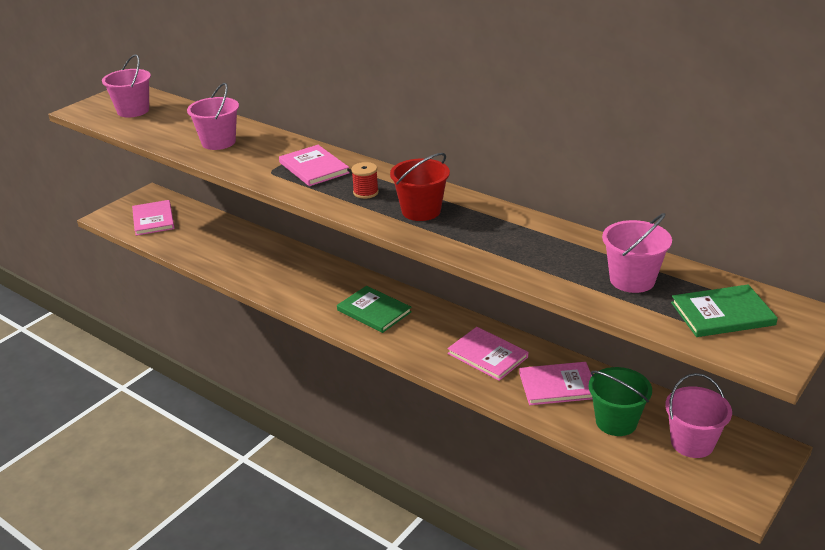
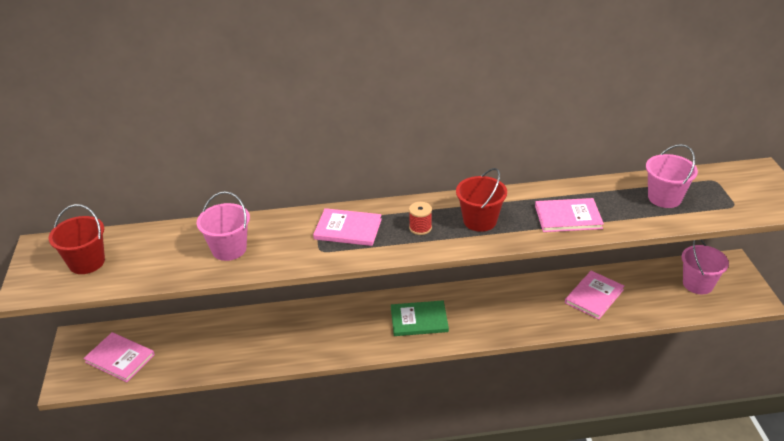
camera: 45 degrees left, 5 degrees up
pink bucket [102,54,151,118] -> red bucket [49,204,105,274]
pink book [447,327,528,381] -> pink book moved to [535,198,604,232]
green bucket [589,367,652,436] -> none
green book [671,284,778,337] -> none

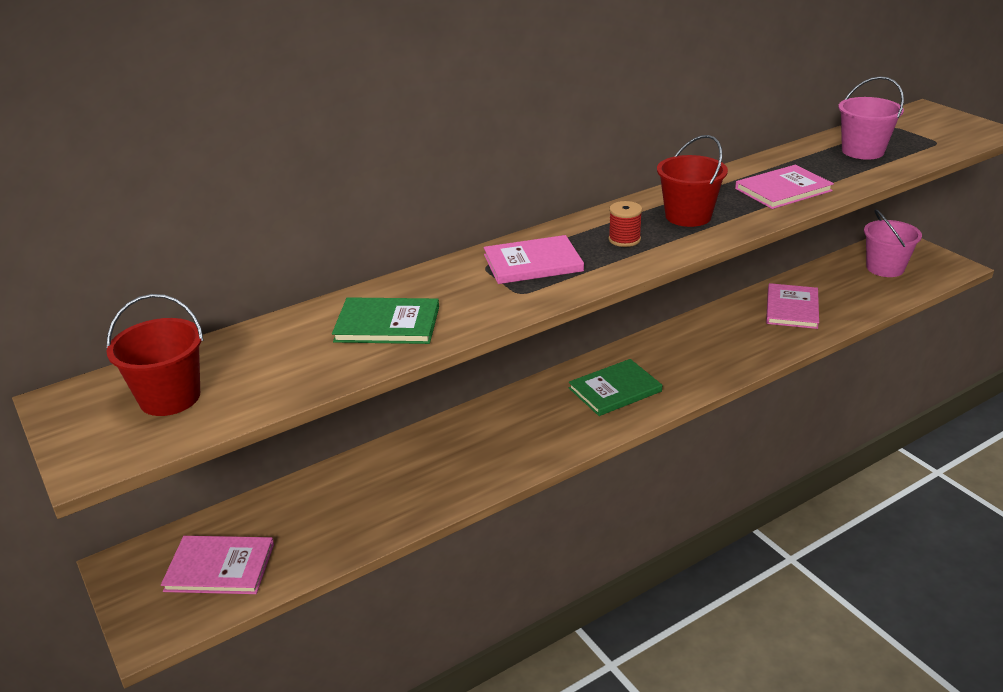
camera: 25 degrees left, 5 degrees down
pink bucket [197,191,250,261] -> green book [332,297,439,344]

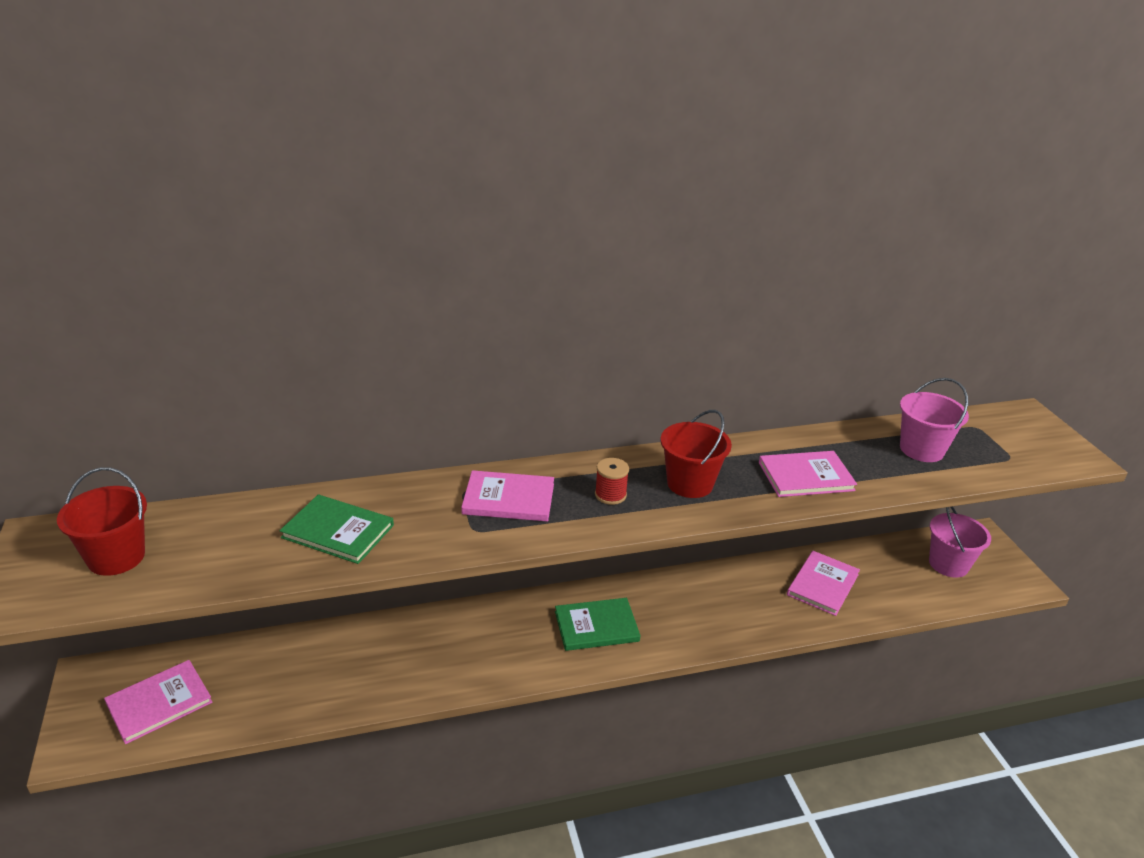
camera: 15 degrees right, 0 degrees up
pink book [161,536,274,594] -> pink book turned 60 degrees counterclockwise [104,660,212,744]

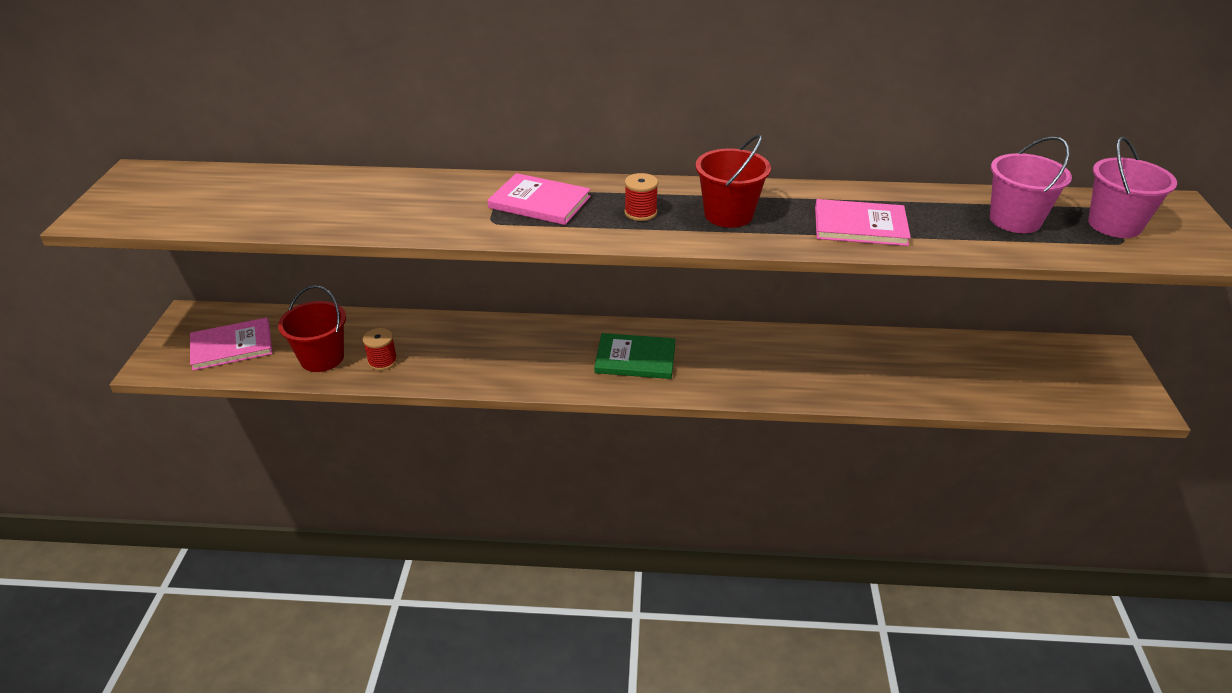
camera: 20 degrees right, 5 degrees up
red bucket [57,467,147,576] -> red bucket moved to [278,285,346,372]
green book [280,494,394,564] -> none
pink book [787,551,860,616] -> none
pink bucket [929,506,991,578] -> pink bucket moved to [1088,137,1177,238]
none -> red spool [363,328,397,371]

